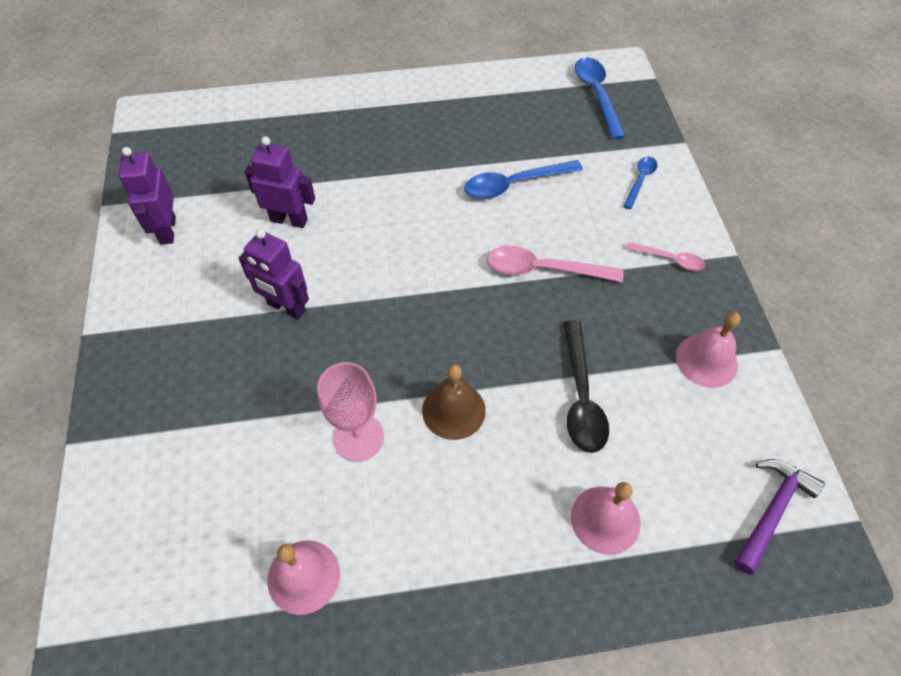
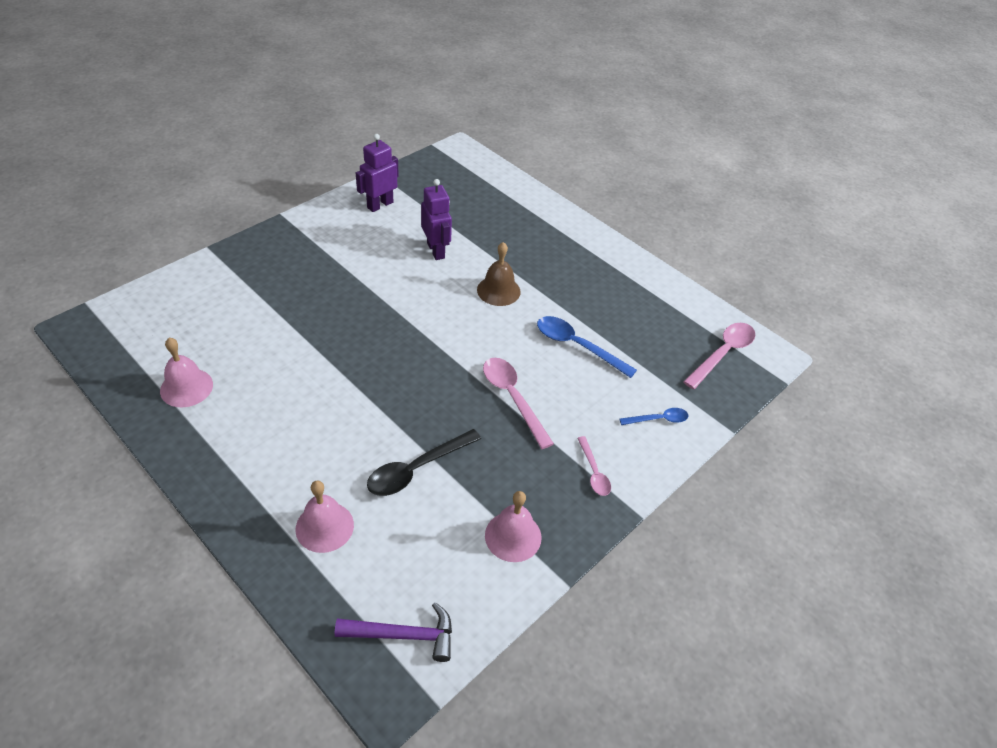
camera: 50 degrees right, 10 degrees down
purple robot [239,229,309,320] -> none
pink goblet [317,362,384,462] -> none
brown bell [422,364,486,440] -> brown bell moved to [477,242,521,306]
blue spoon [575,57,626,140] -> pink spoon [683,323,756,389]

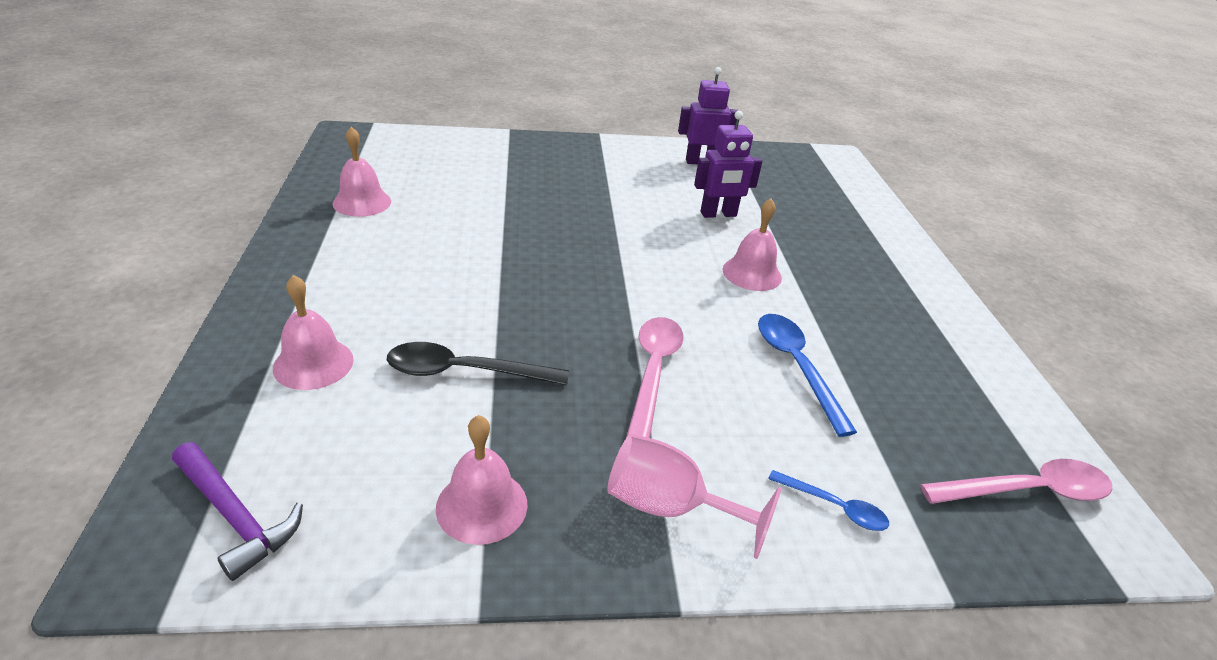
camera: 40 degrees right, 10 degrees down
purple robot [421,179,452,260] -> purple robot turned 60 degrees clockwise [694,111,762,218]
brown bell [477,242,521,306] -> pink bell [723,199,782,291]
pink spoon [577,436,611,496] -> pink goblet [607,434,782,559]

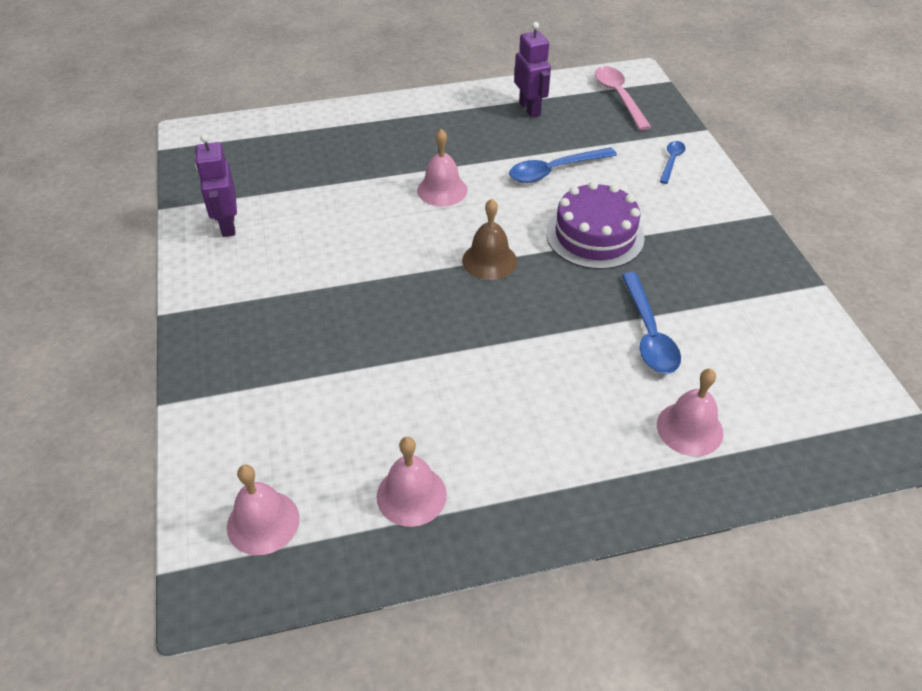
camera: 95 degrees left, 10 degrees up
purple hammer [172,442,303,581] -> none
black spoon [387,342,569,385] -> blue spoon [621,272,681,374]
pink bell [436,415,528,545] -> pink bell moved to [227,465,300,555]
pink goblet [607,434,782,559] -> none
pink spoon [626,317,683,438] -> purple cake [546,181,645,269]
purple robot [694,111,762,218] -> purple robot moved to [514,22,551,118]
none -> brown bell [462,199,517,280]

